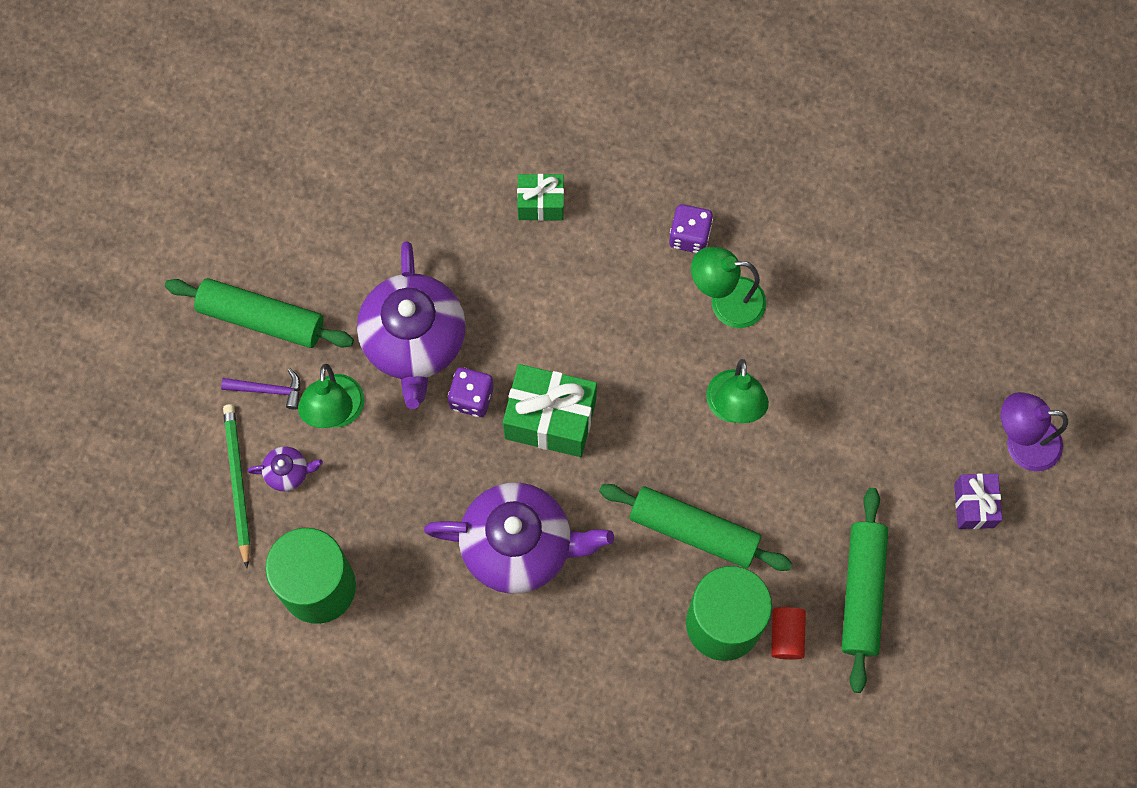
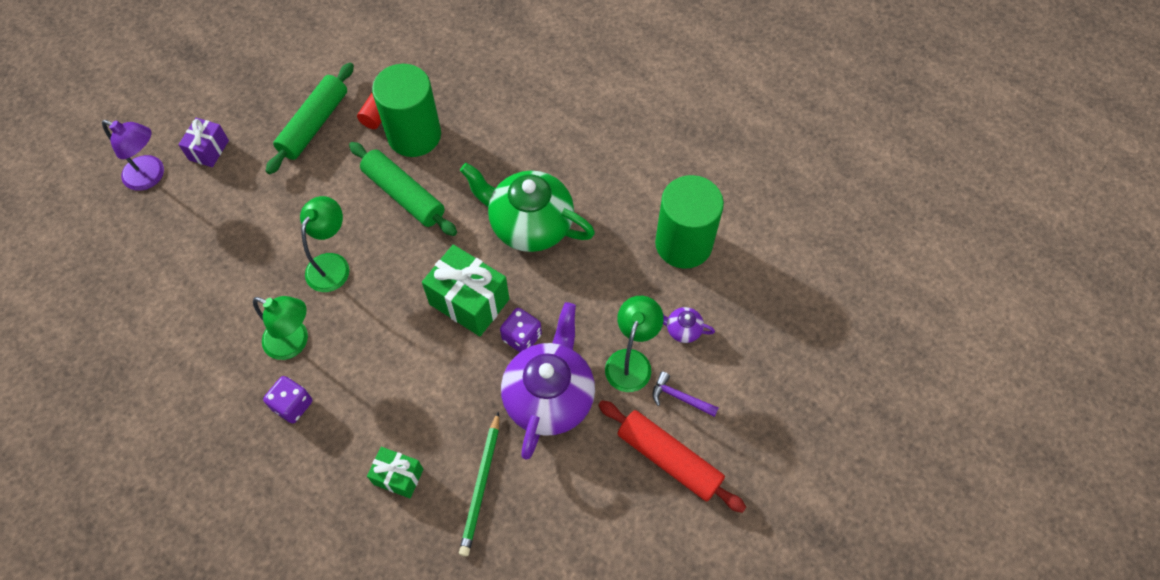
camera: 160 degrees left, 10 degrees down
green rolling pin [165,278,354,348] -> red rolling pin [598,400,746,513]
green pencil [223,404,250,568] -> green pencil moved to [459,411,499,556]
purple teapot [424,483,614,594] -> green teapot [460,163,595,252]

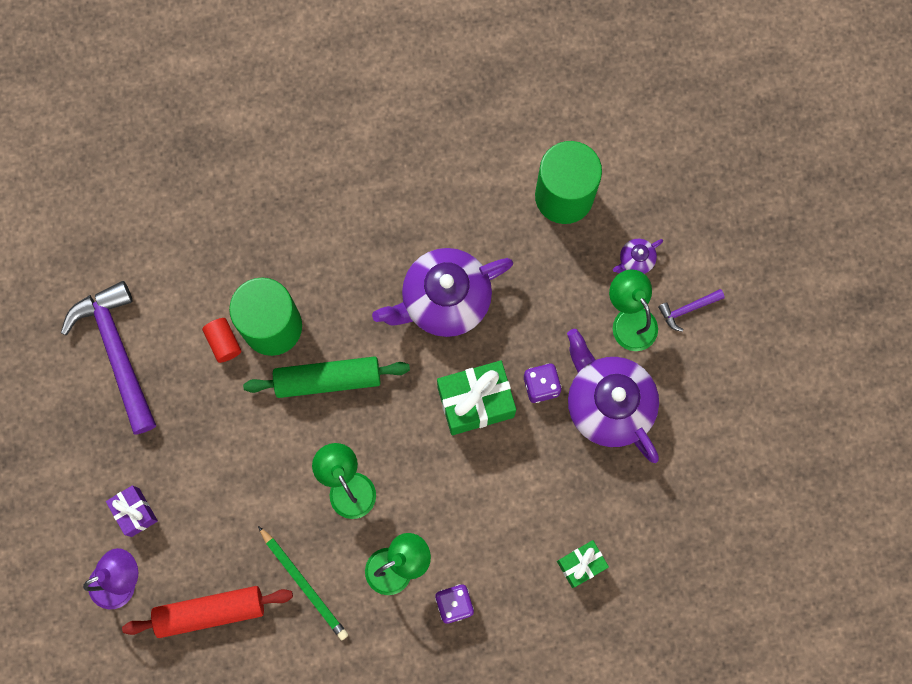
camera: 50 degrees left, 15 degrees up
green rolling pin [266,63,354,174] -> none
green pencil [459,411,499,556] -> green pencil moved to [258,526,348,640]
green teapot [460,163,595,252] -> purple teapot [372,248,513,337]
red rolling pin [598,400,746,513] -> red rolling pin moved to [122,586,293,638]
none -> purple hammer [61,281,156,434]

